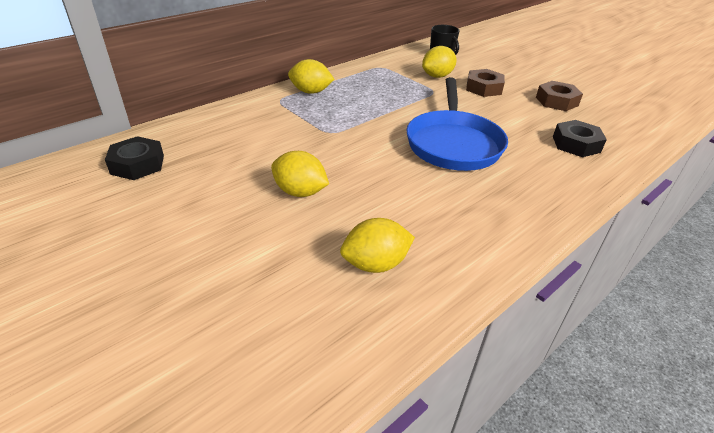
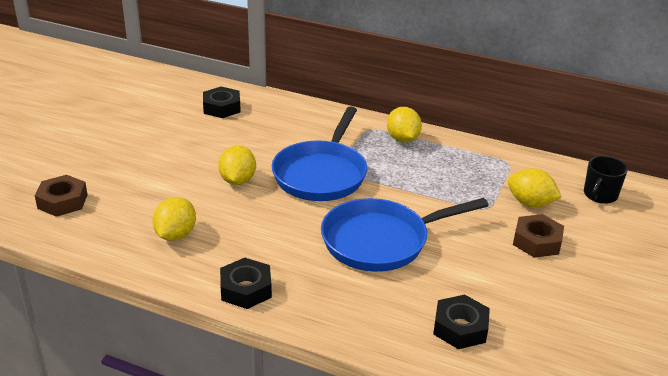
camera: 65 degrees right, 5 degrees down
yellow lemon [340,218,415,273] -> yellow lemon turned 60 degrees clockwise [153,197,196,241]
brown nut [536,81,583,111] -> brown nut moved to [35,175,88,217]
none -> black nut [220,258,272,309]
none -> blue pan [272,106,367,201]

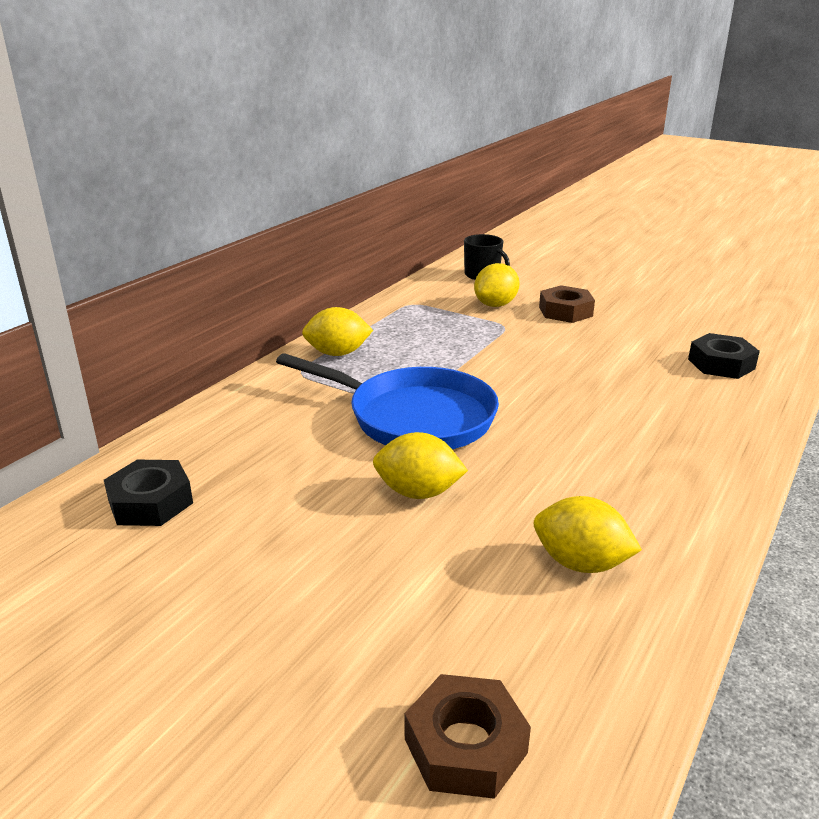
camera: 80 degrees left, 5 degrees down
black nut [220,258,272,309] -> none
blue pan [321,198,489,272] -> none

